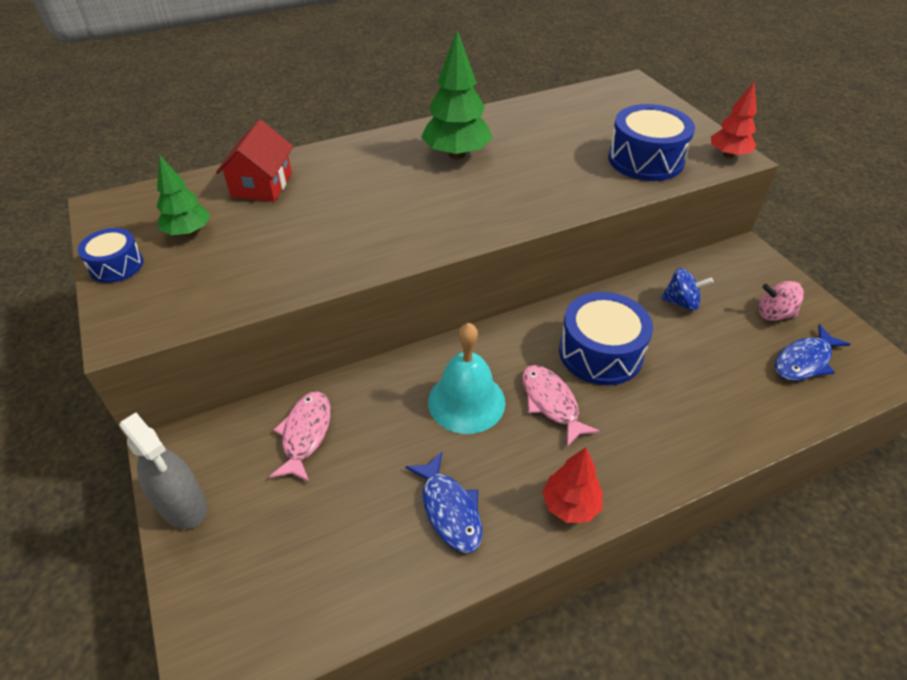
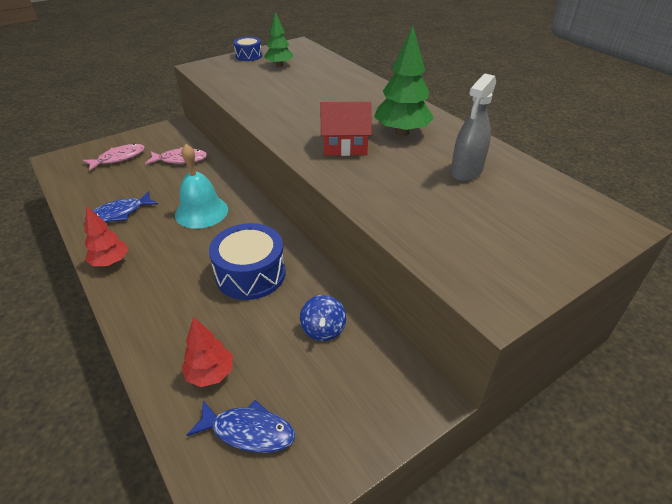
camera: 80 degrees right, 5 degrees down
grey spray bottle [119,413,207,529] -> grey spray bottle moved to [451,74,496,182]
red house [216,120,293,202] -> red house moved to [321,102,372,156]
pink fish [522,365,600,447] -> pink fish moved to [83,144,145,171]
blue drum [608,104,695,181] -> none
red tree [711,82,757,158] -> red tree moved to [182,317,233,387]
pink spinning top [759,281,804,321] -> none
blue fish [775,324,851,381] -> blue fish turned 150 degrees clockwise [187,400,295,453]

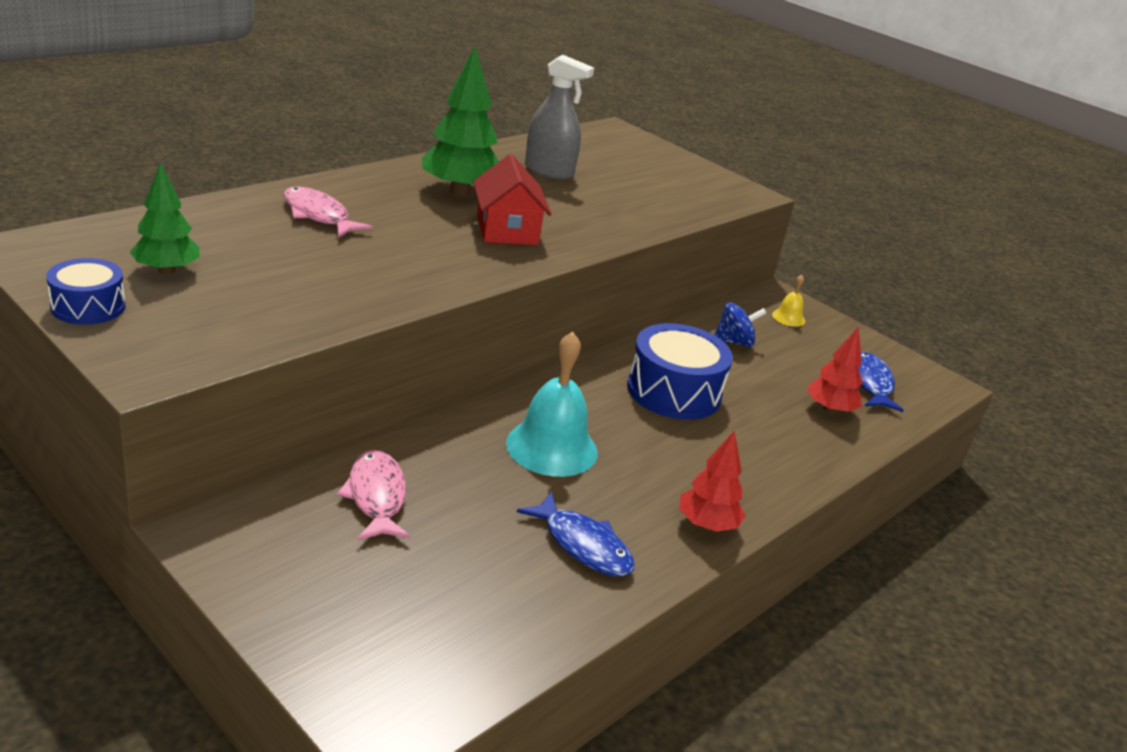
camera: 105 degrees left, 10 degrees down
pink fish [83,144,145,171] -> pink fish moved to [283,187,372,238]
none -> yellow bell [772,275,805,327]

